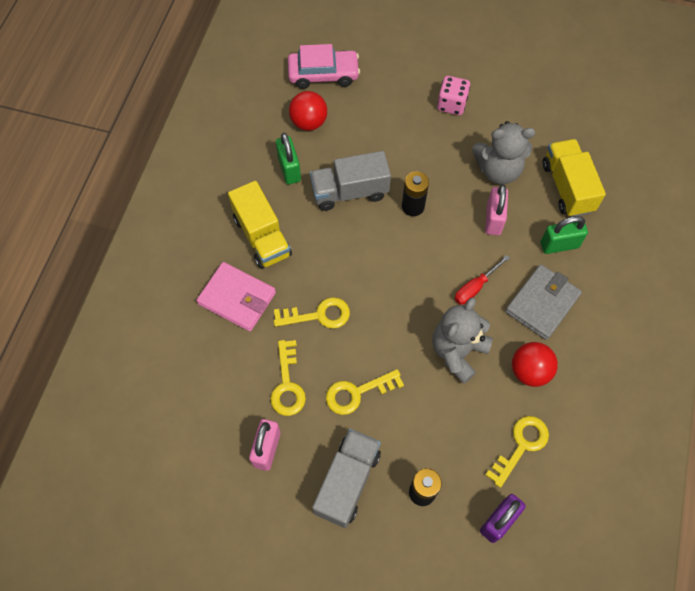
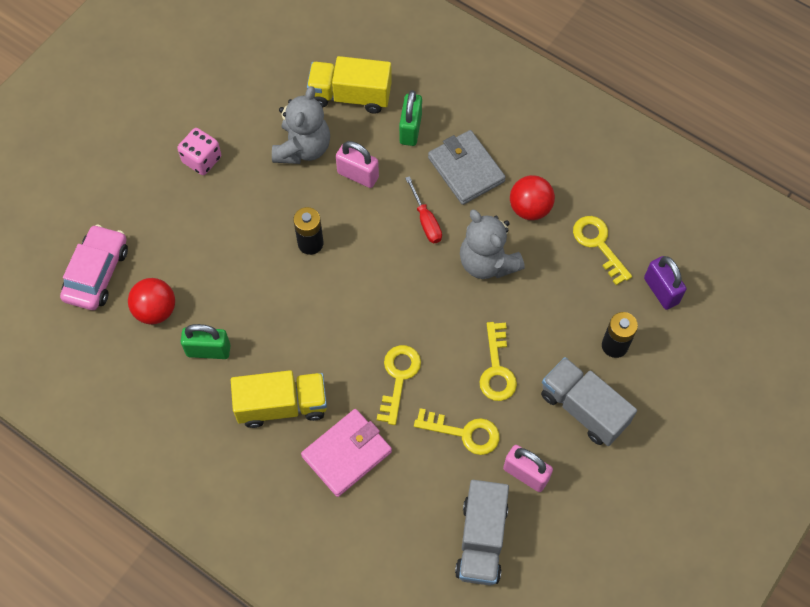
camera: 70 degrees left, 0 degrees up
grey truck [310,151,391,211] -> grey truck moved to [455,480,509,586]

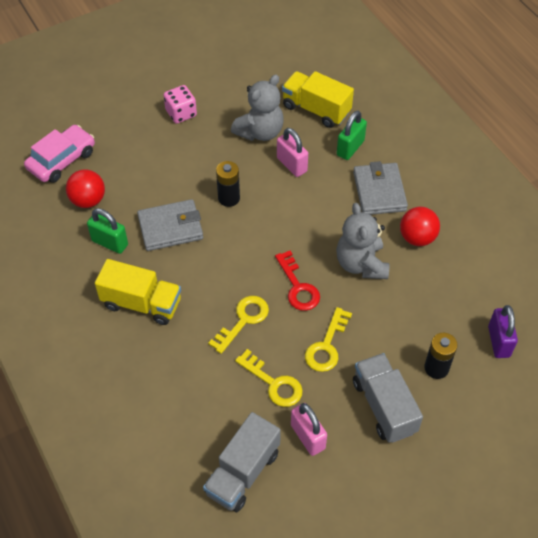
camera: 25 degrees right, 10 degrees down
pink wallet [301,409,392,497] -> none
red screwdriver [405,176,442,243] -> none
yellow key [573,216,632,285] -> none
none -> grey wallet [137,199,203,251]
none -> red key [275,251,320,311]

